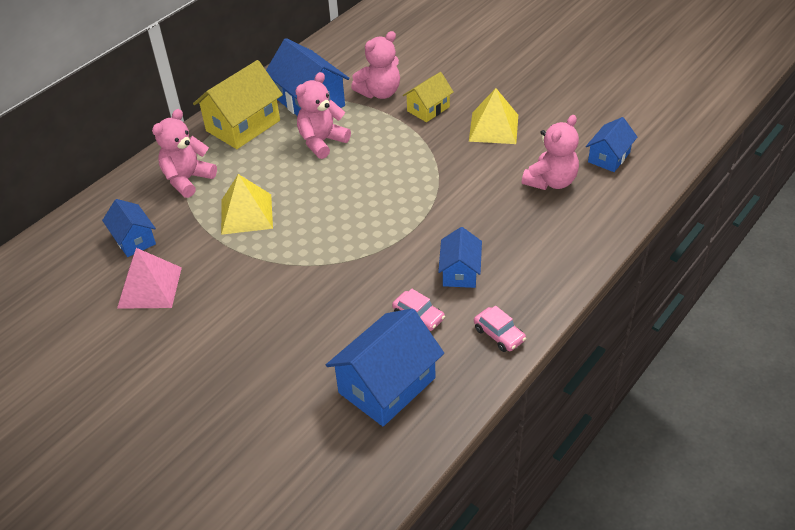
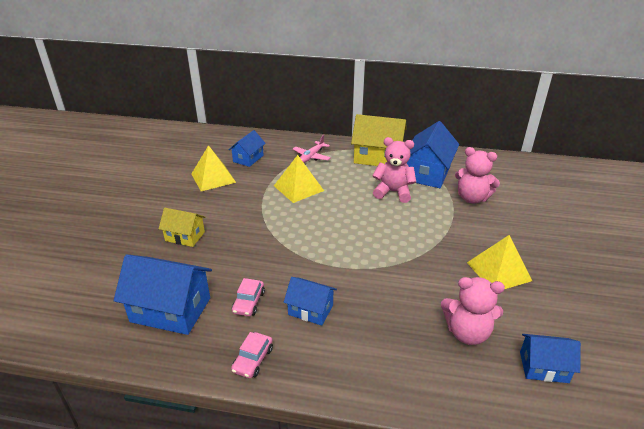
camera: 60 degrees right, 10 degrees down
pink pyramid [117,248,182,309] -> yellow pyramid [191,145,236,191]
pink teddy bear [152,109,217,198] -> pink plane [293,135,331,163]
yellow house [403,72,454,122] -> yellow house moved to [158,208,206,247]
blue house [438,227,482,288] -> blue house turned 45 degrees clockwise [284,277,337,326]

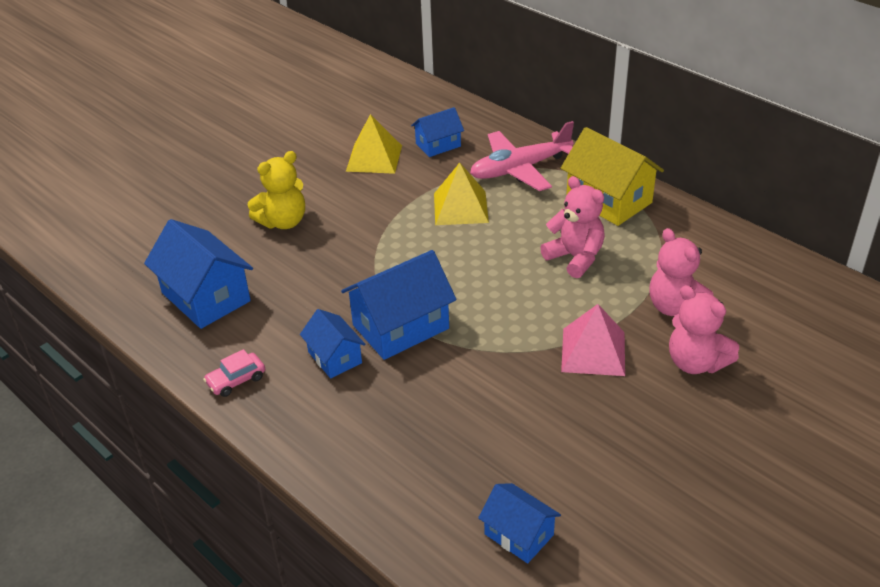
camera: 35 degrees right, 5 degrees up
yellow house [158,208,206,247] -> yellow teddy bear [248,151,305,229]
pink car [232,278,265,316] -> none
pink plane [293,135,331,163] -> pink plane [470,121,574,191], size x1.73
blue house [407,121,459,188] -> blue house moved to [341,250,456,360]
pink teddy bear [441,277,505,345] -> pink teddy bear moved to [669,285,739,374]
yellow pyramid [467,235,532,289] -> none
none -> pink pyramid [561,304,625,376]

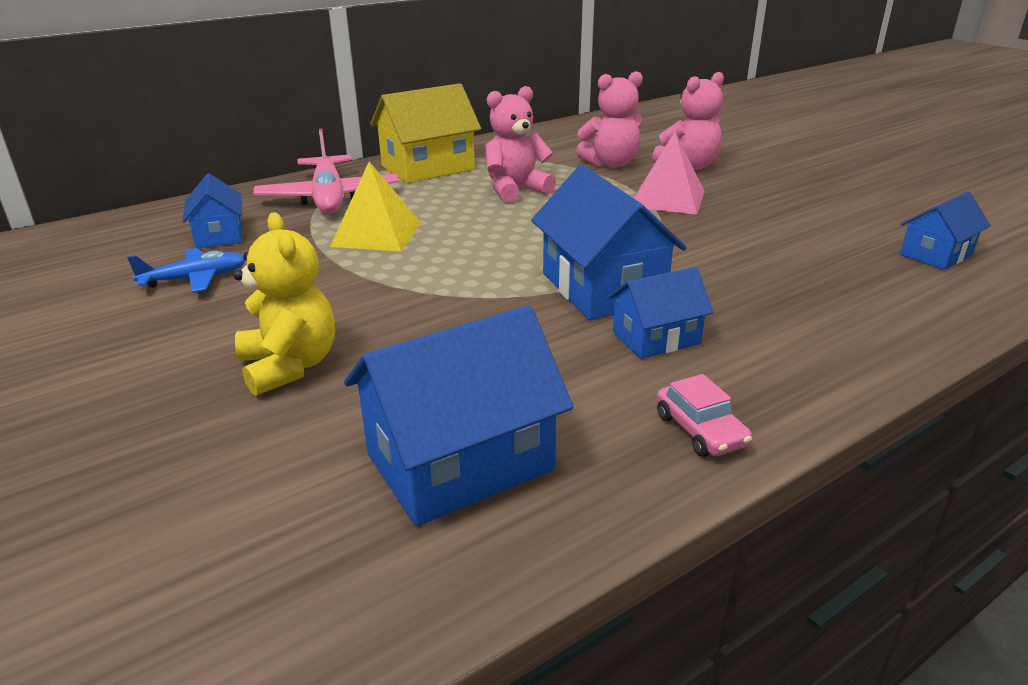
camera: 80 degrees left, 10 degrees down
yellow pyramid [346,114,402,174] -> blue plane [127,248,245,293]

